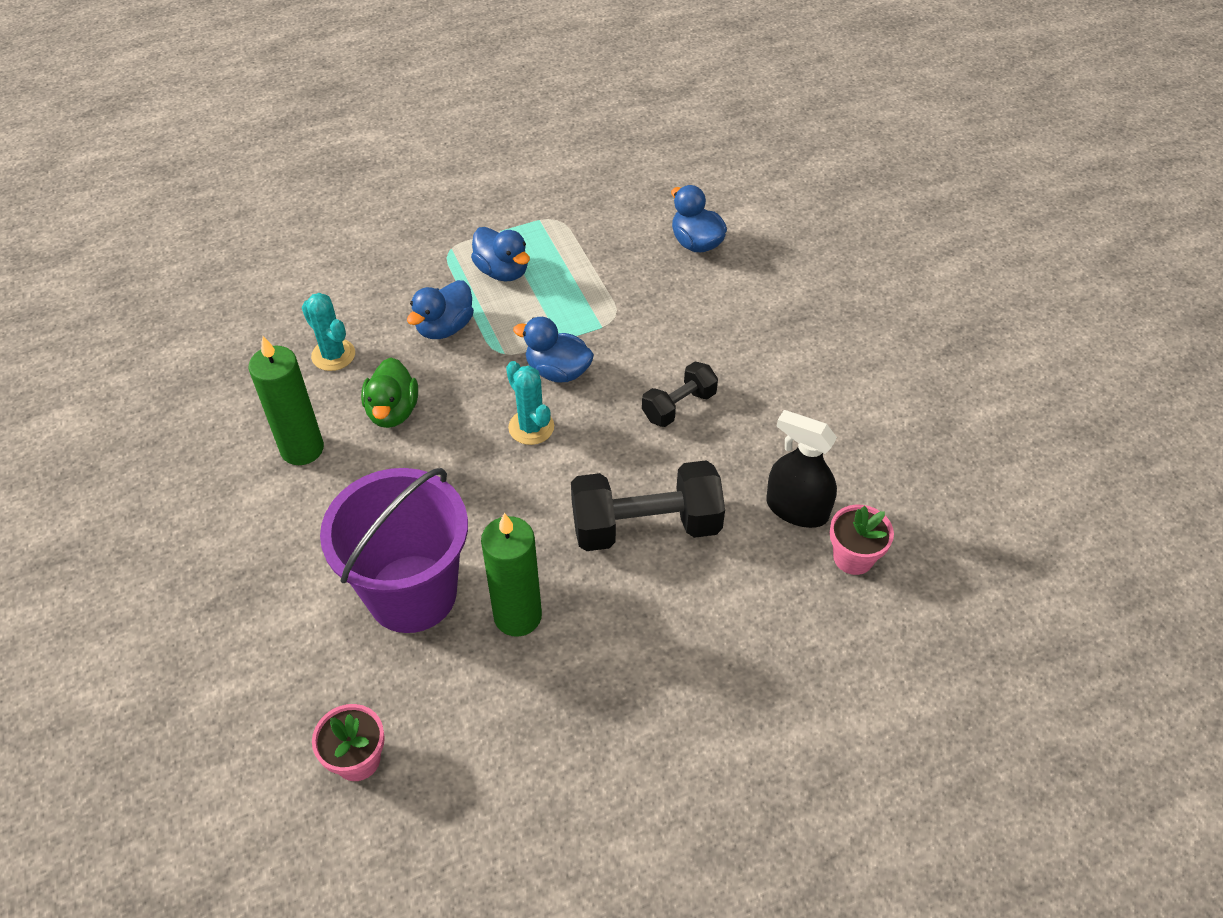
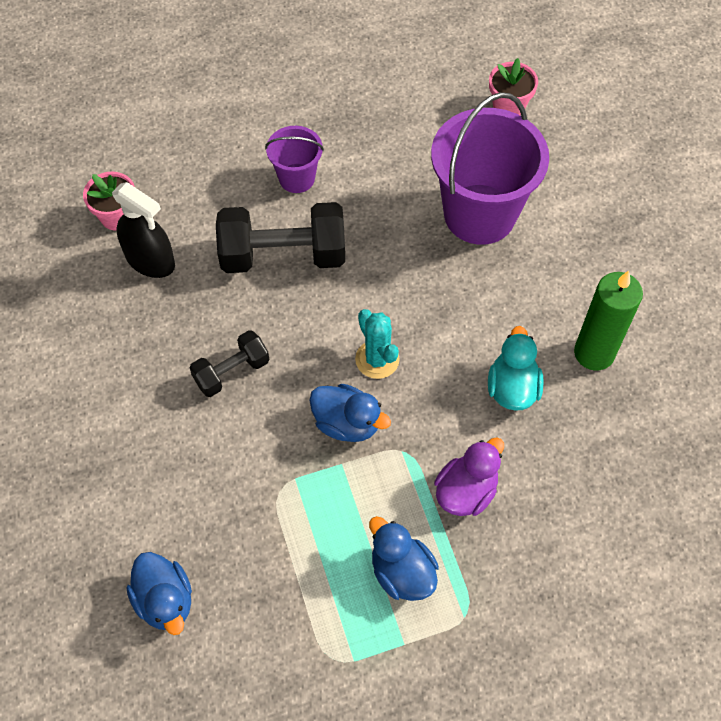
camera: 175 degrees left, 10 degrees up
turquoise cactus [302,293,355,371] -> none
green duck [361,357,418,428] -> turquoise duck [488,326,544,411]
blue duck [407,280,474,339] -> purple duck [434,437,504,516]
green candle [481,513,542,637] -> none
none -> purple bucket [265,126,324,193]

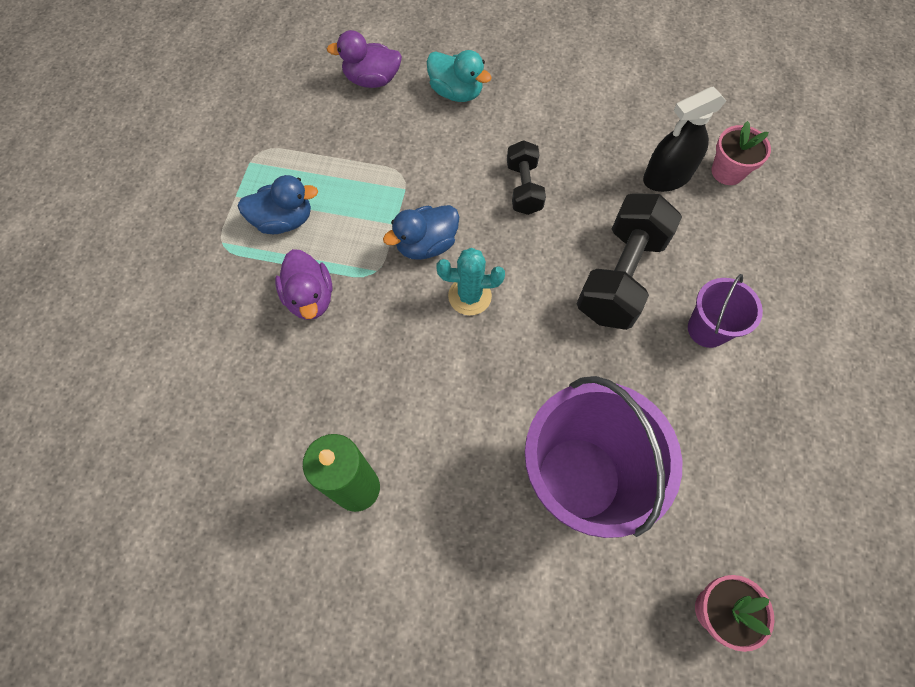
camera: 120 degrees right, 5 degrees up
blue duck [126,552,192,635] -> purple duck [327,30,402,88]
turquoise duck [488,326,544,411] -> turquoise duck moved to [427,50,492,102]

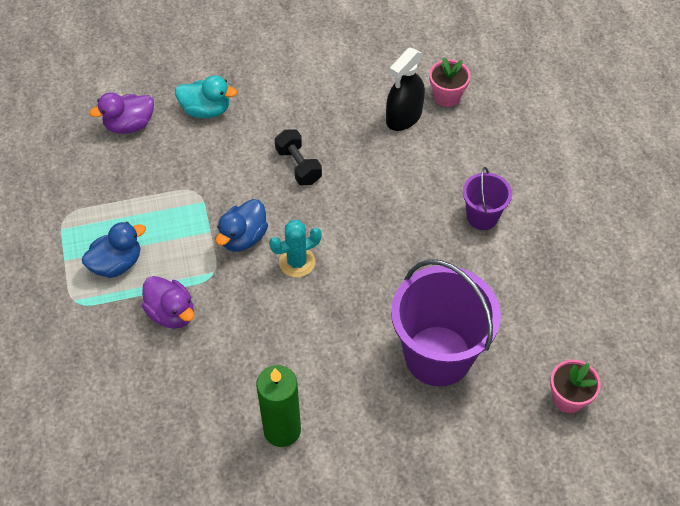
camera: 25 degrees left, 10 degrees down
black dumbbell [576,193,682,330] -> none

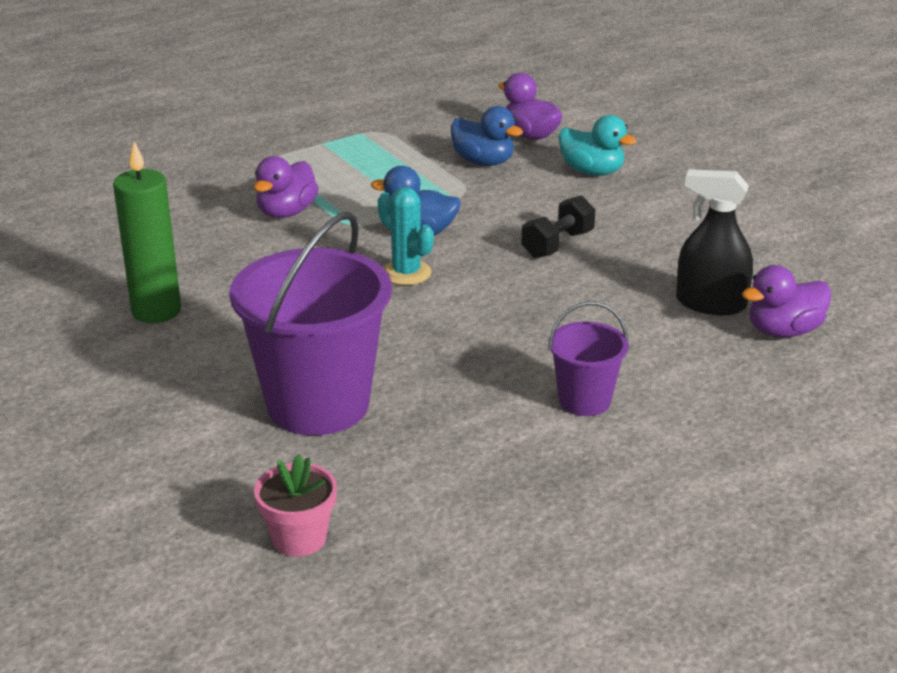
camera: 70 degrees right, 25 degrees down
blue duck [82,222,146,278] -> blue duck moved to [451,106,523,166]
turquoise duck [175,75,237,118] -> turquoise duck turned 45 degrees counterclockwise [558,115,637,176]
pink flower pot [429,57,471,107] -> purple duck [742,265,832,338]

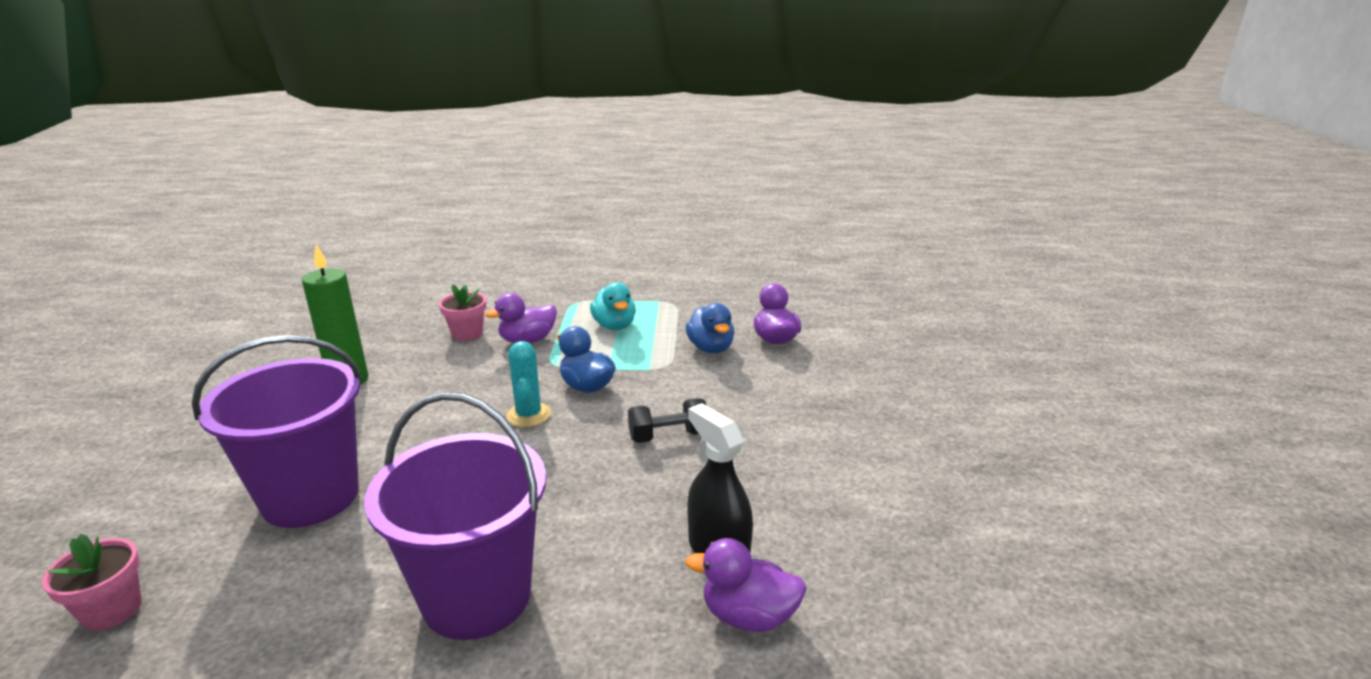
camera: 35 degrees right, 5 degrees down
purple bucket [548,302,629,416] -> purple bucket [364,392,546,640], size x1.97
turquoise duck [558,115,637,176] -> turquoise duck moved to [590,282,636,330]
none -> pink flower pot [439,284,486,341]

